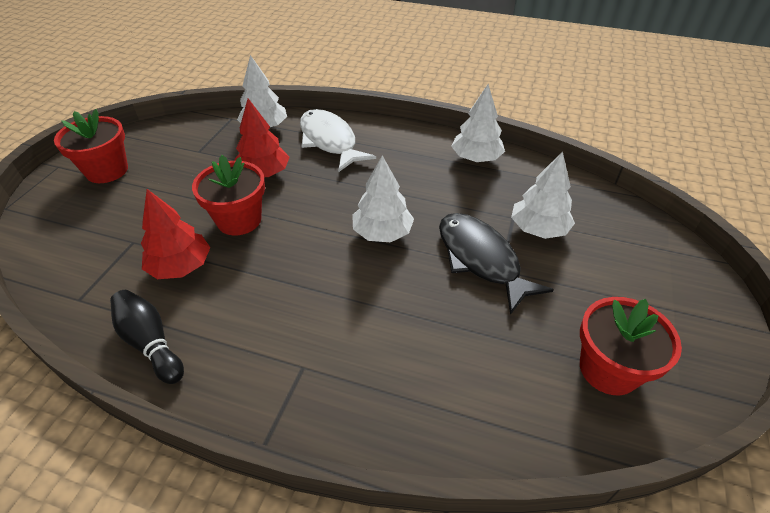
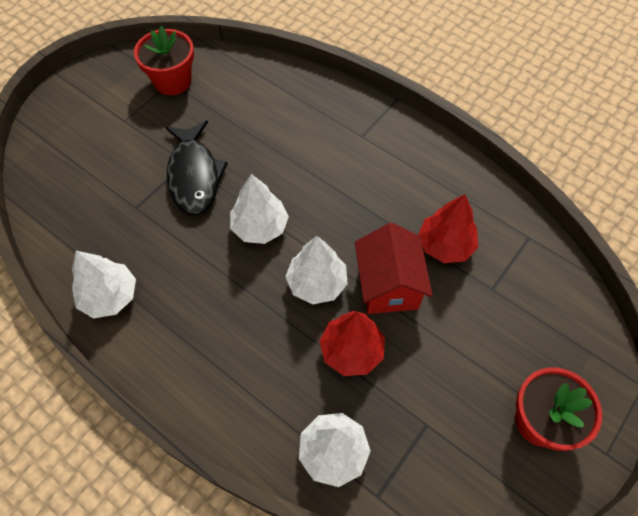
camera: 160 degrees left, 15 degrees up
black bowling pin [110,290,184,384] -> none
red flower pot [192,155,265,235] -> red house [355,223,433,314]
white fish [300,109,376,172] -> none
white tree [511,151,575,239] -> white tree moved to [285,236,348,305]

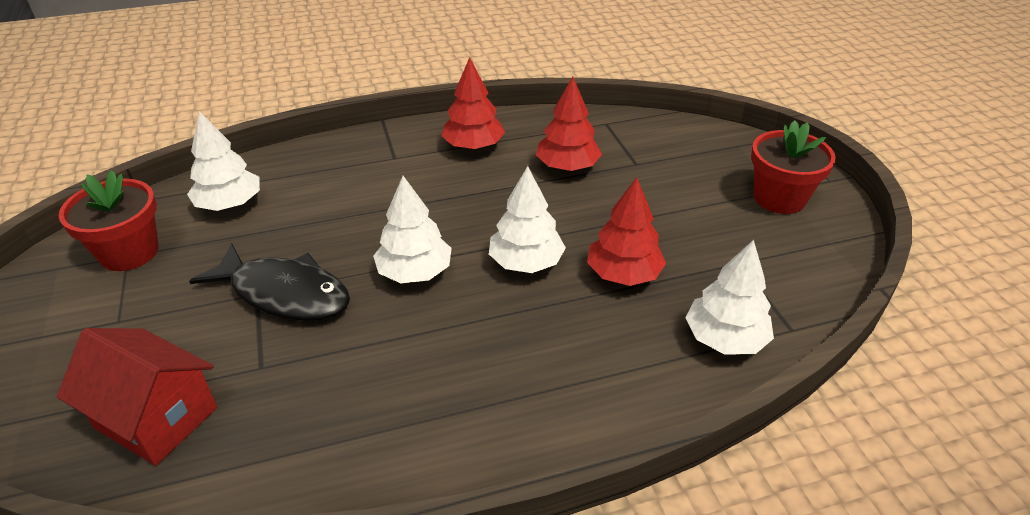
camera: 55 degrees left, 20 degrees down
white tree [72,251,136,318] -> white tree moved to [187,111,260,211]
red house [355,223,433,314] -> red house moved to [57,328,217,466]
none -> red tree [441,57,505,150]

